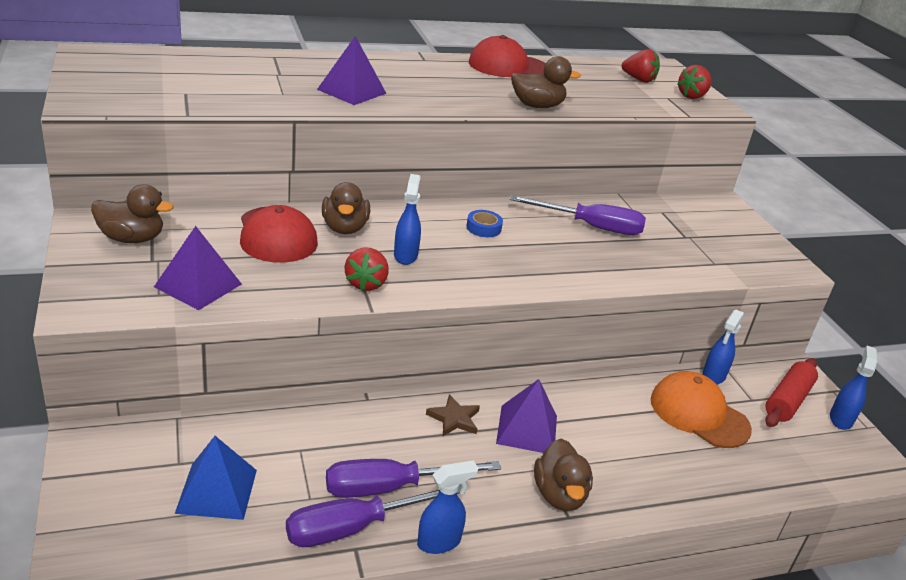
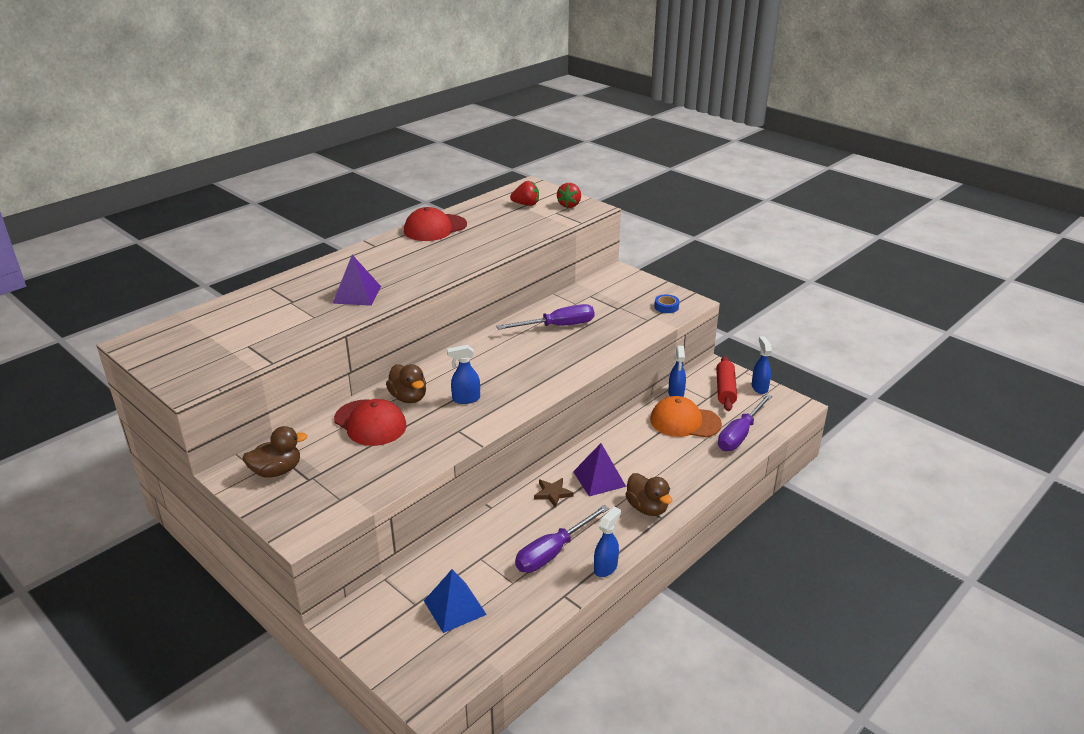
camera: 25 degrees left, 0 degrees up
purple pyramid [154,226,242,310] -> none
purple screwdriver [286,484,462,547] -> purple screwdriver moved to [718,394,772,451]
red strawberry [345,248,389,291] -> none
blue spray bottle [394,174,421,265] -> blue spray bottle turned 75 degrees counterclockwise [447,345,480,404]
blue tape [466,210,503,237] -> blue tape moved to [654,294,679,313]
brown duck [511,56,581,108] -> none

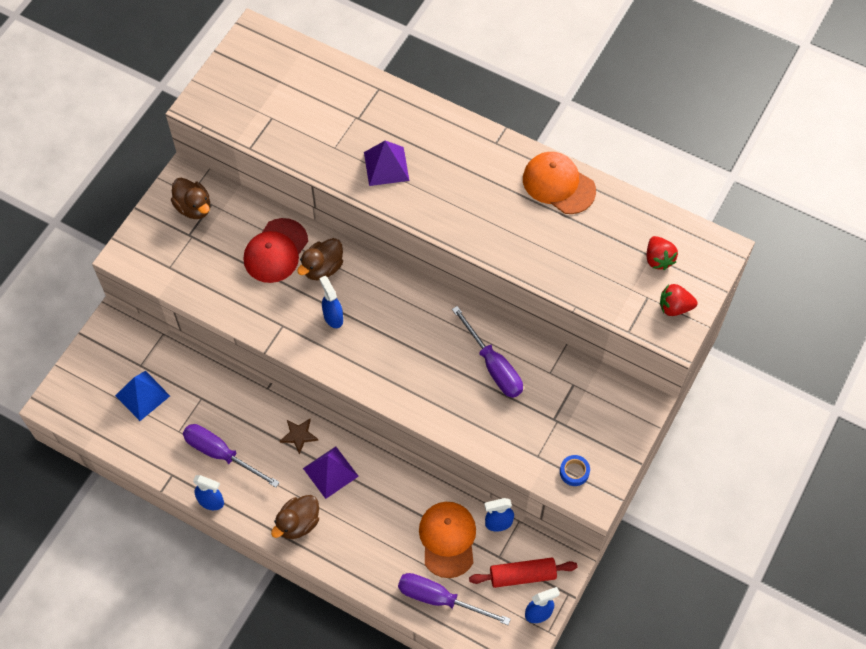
camera: 75 degrees right, 30 degrees up
red cap [404,207,467,241] -> orange cap [523,152,596,214]

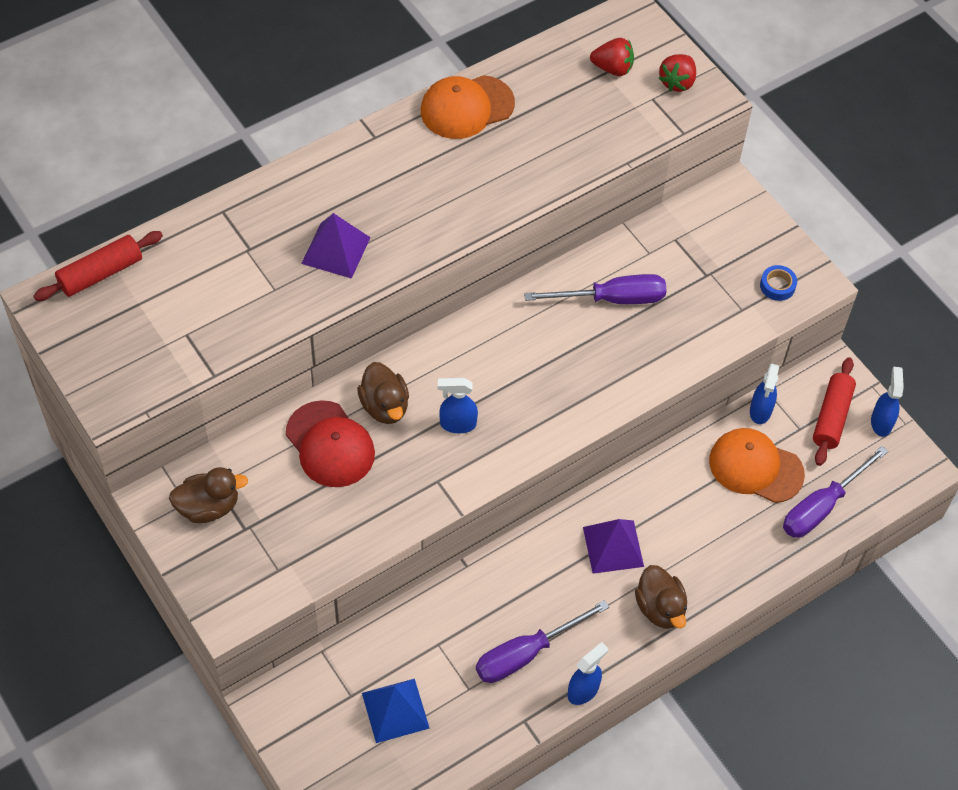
camera: 65 degrees left, 5 degrees down
brown star [280,419,318,455] -> none
none -> red rolling pin [33,231,163,301]

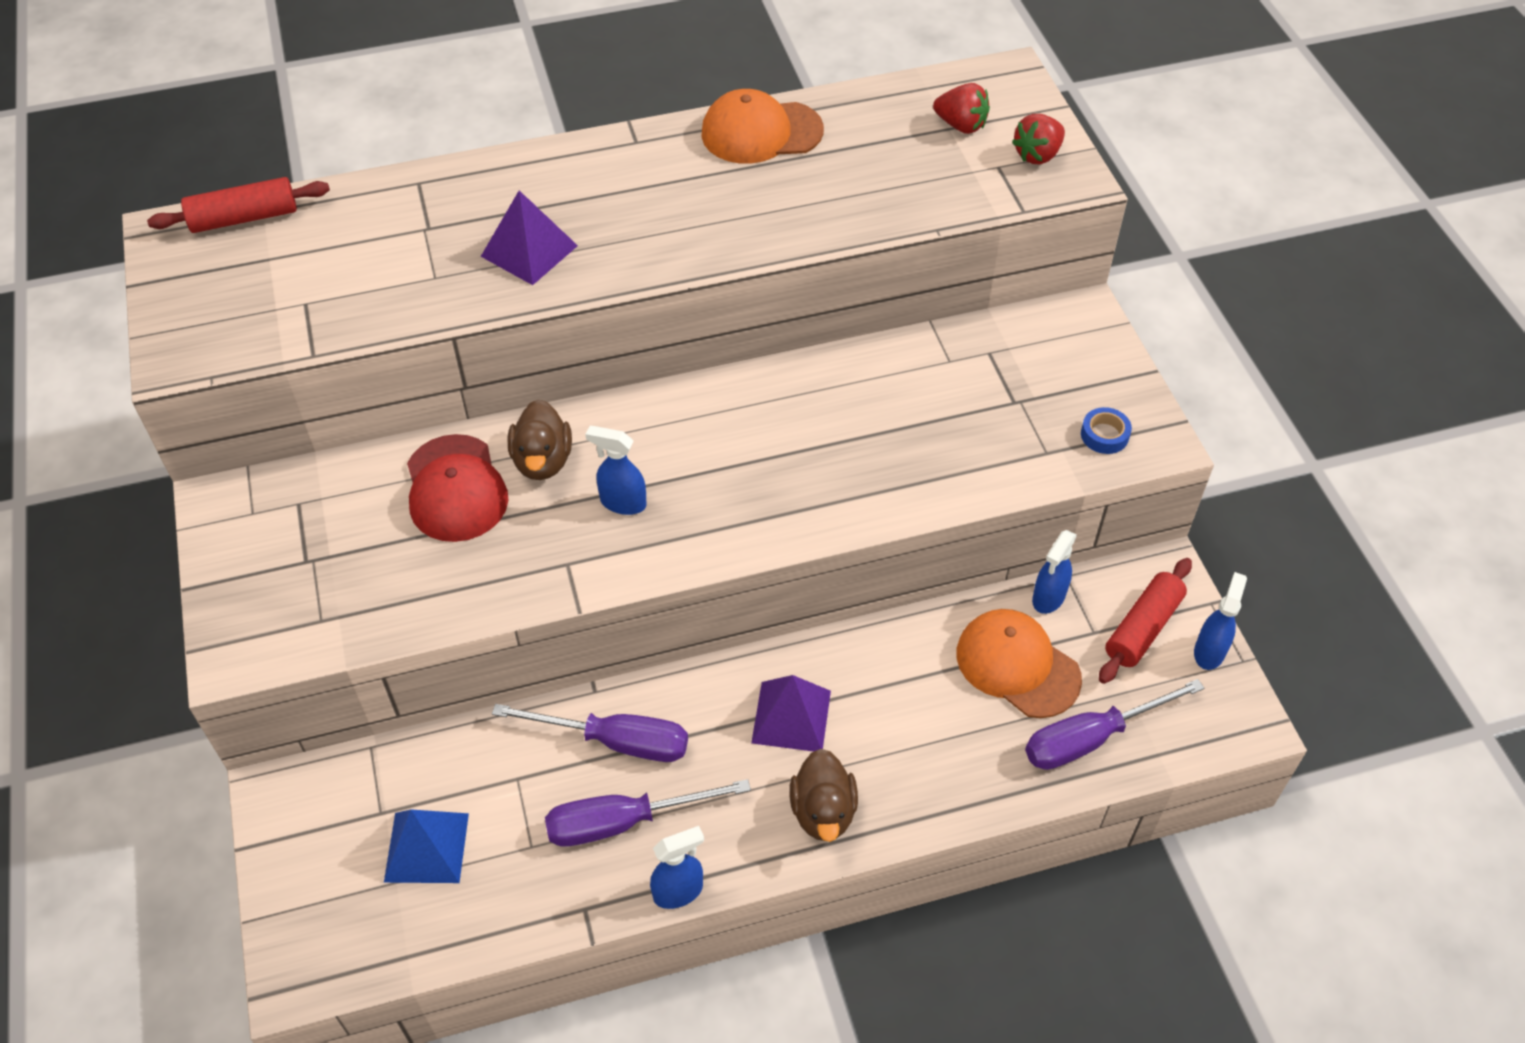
camera: 20 degrees right, 5 degrees down
brown duck [169,467,248,523] -> none
purple screwdriver [524,274,667,304] -> purple screwdriver moved to [492,704,688,762]

